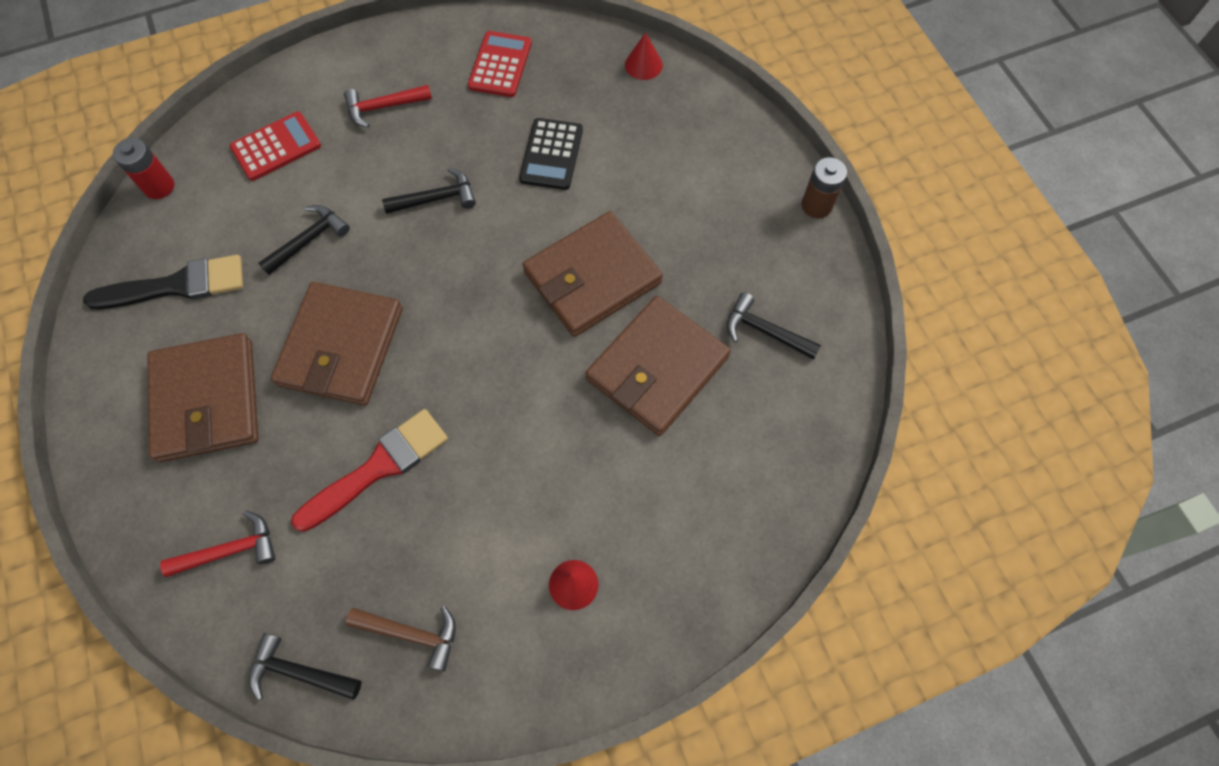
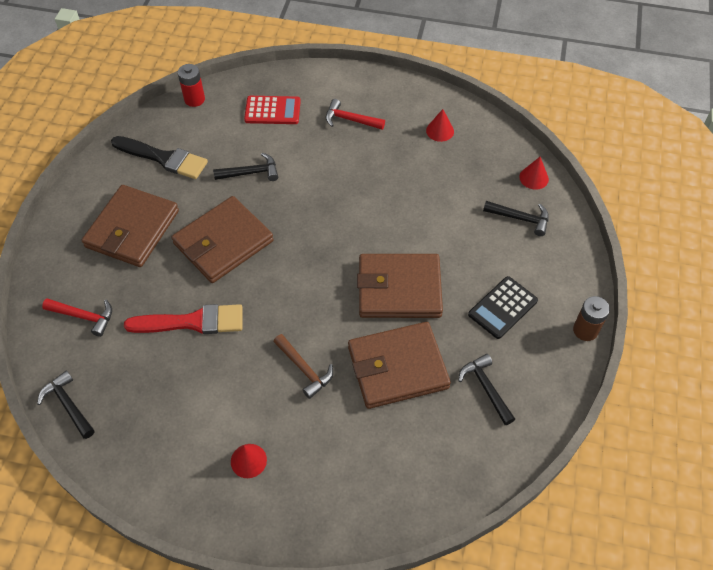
camera: 35 degrees right, 10 degrees down
brown hammer [345,606,456,672] -> brown hammer moved to [274,334,333,399]
black hammer [382,168,476,214] -> black hammer moved to [483,201,549,236]
red calculator [468,31,532,97] -> red cone [426,109,454,142]
black calculator [519,118,583,190] -> black calculator moved to [468,276,538,339]

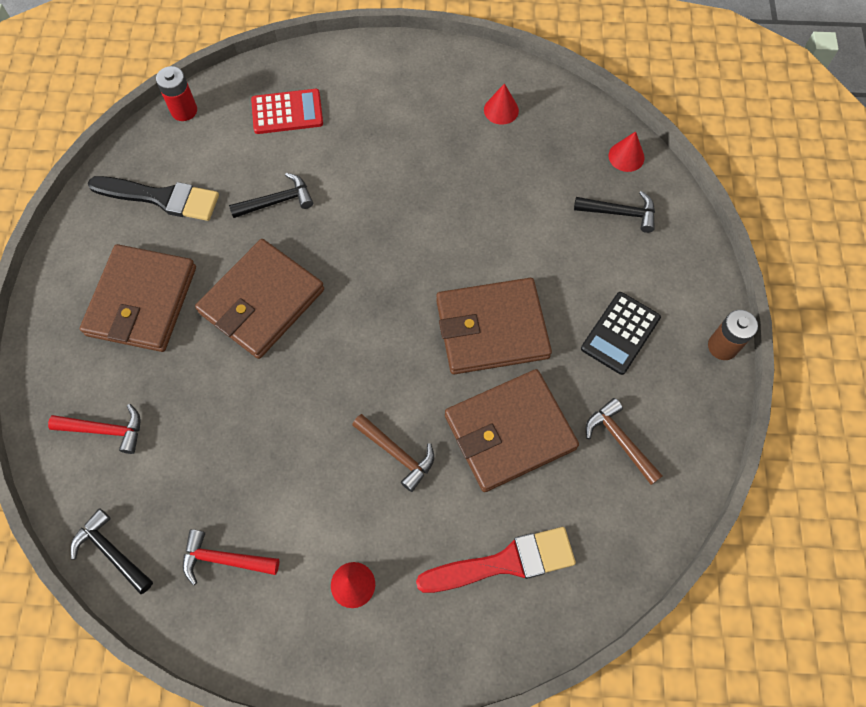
camera: 10 degrees left, 10 degrees up
red brush [124,304,243,334] -> red brush moved to [416,527,576,593]
red hammer [326,99,385,130] -> red hammer moved to [183,529,279,585]
black hammer [458,354,515,425] -> brown hammer [586,398,663,485]

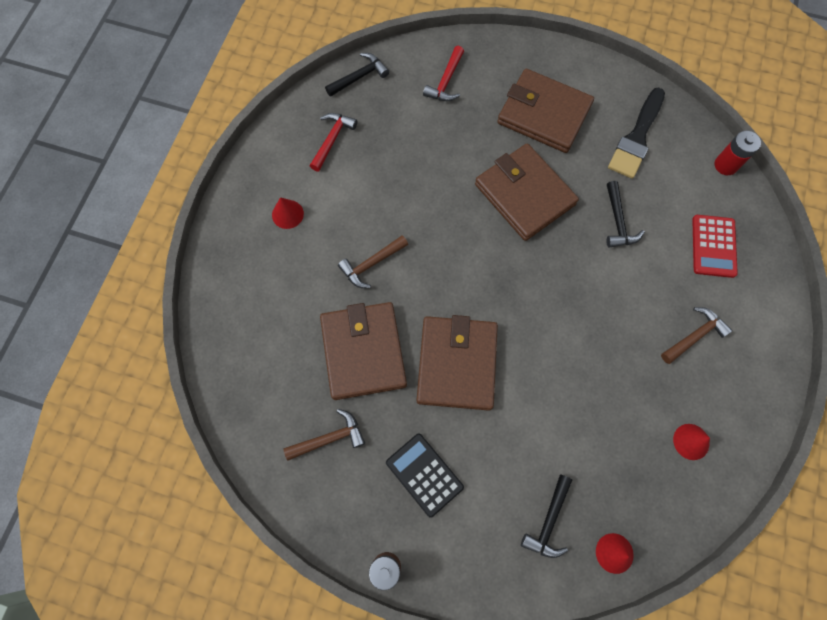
camera: 105 degrees right, 5 degrees up
red brush [416,527,576,593] -> none
none -> brown hammer [661,307,733,364]

